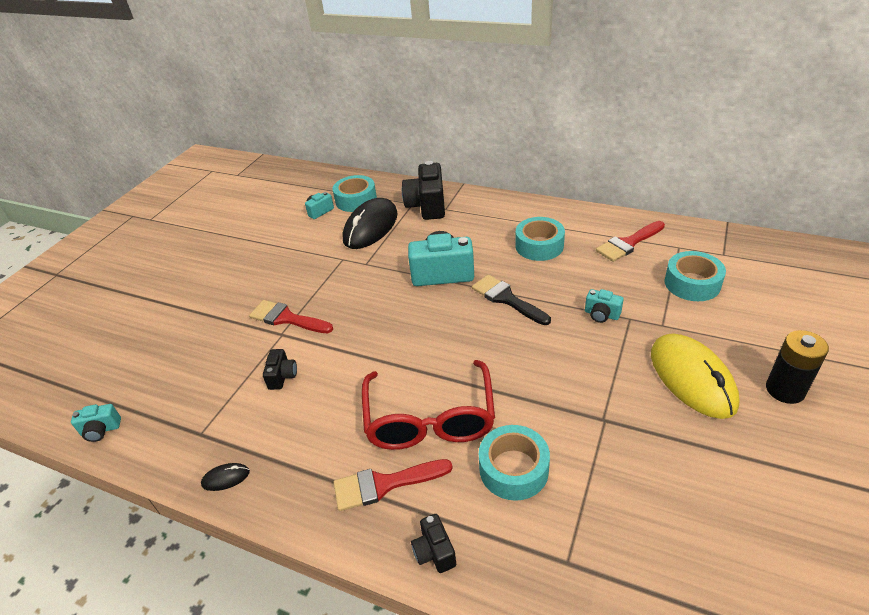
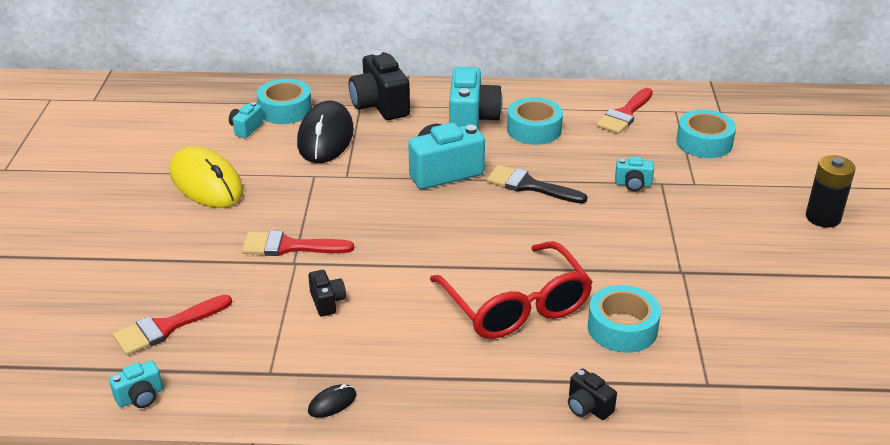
camera: 25 degrees left, 5 degrees down
red brush [334,459,453,511] -> red brush moved to [113,295,232,355]
yellow mouse [651,333,740,419] -> yellow mouse moved to [170,146,244,208]
none -> turquoise camera [449,67,502,129]

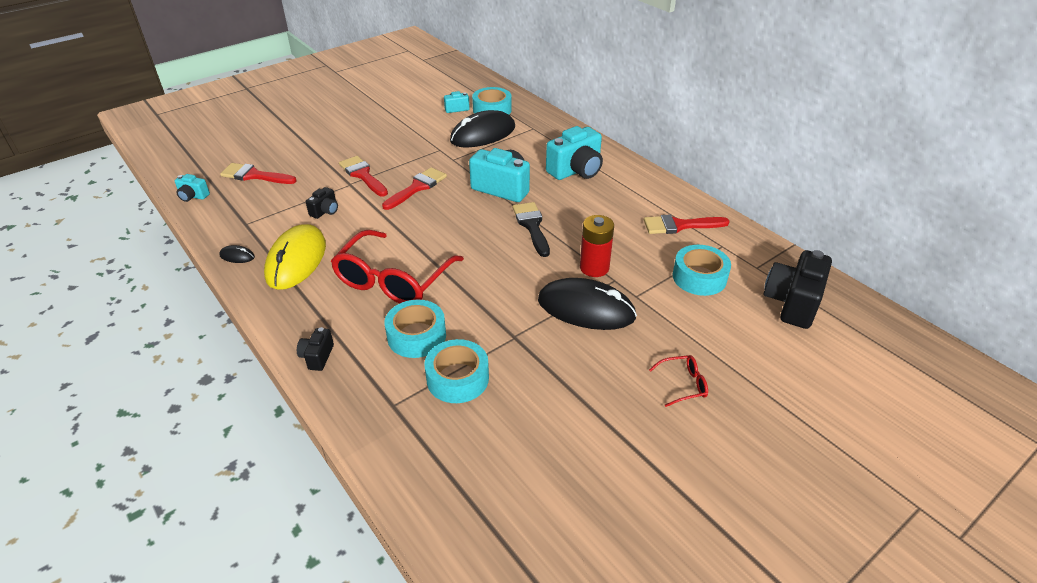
camera: 50 degrees right, 5 degrees up
yellow mouse [170,146,244,208] -> yellow mouse moved to [264,224,326,290]
black camera [349,51,410,120] -> black camera moved to [764,250,832,329]
turquoise tape [507,97,563,145] -> turquoise tape moved to [424,339,489,403]
turquoise camera [615,156,654,191] -> red battery [580,215,614,277]
black battery [806,155,856,228] -> red glasses [649,355,708,407]
none -> red brush [382,167,447,210]
none -> black mouse [538,278,637,330]

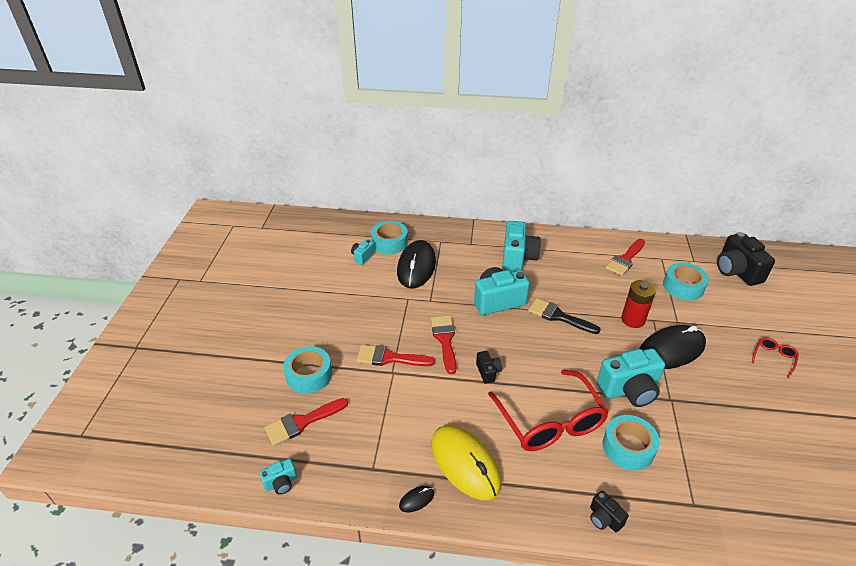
camera: 45 degrees left, 0 degrees up
black camera [306,187,338,219] -> black camera moved to [476,351,502,384]
turquoise tape [424,339,489,403] -> turquoise tape moved to [283,346,332,394]
none -> turquoise camera [597,348,665,407]

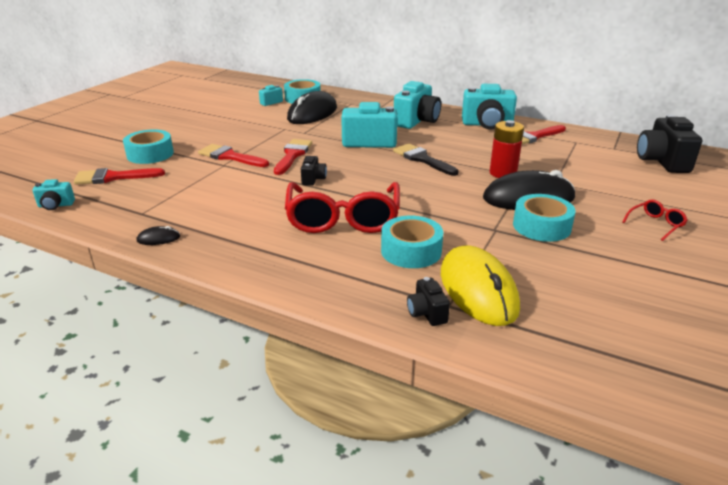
camera: 20 degrees right, 10 degrees down
yellow mouse [431,425,501,500] -> yellow mouse moved to [441,245,520,326]
black camera [590,491,629,532] -> black camera moved to [407,277,450,326]
turquoise camera [597,348,665,407] -> turquoise camera moved to [462,84,517,129]
turquoise tape [663,262,709,300] -> turquoise tape moved to [513,194,576,242]

